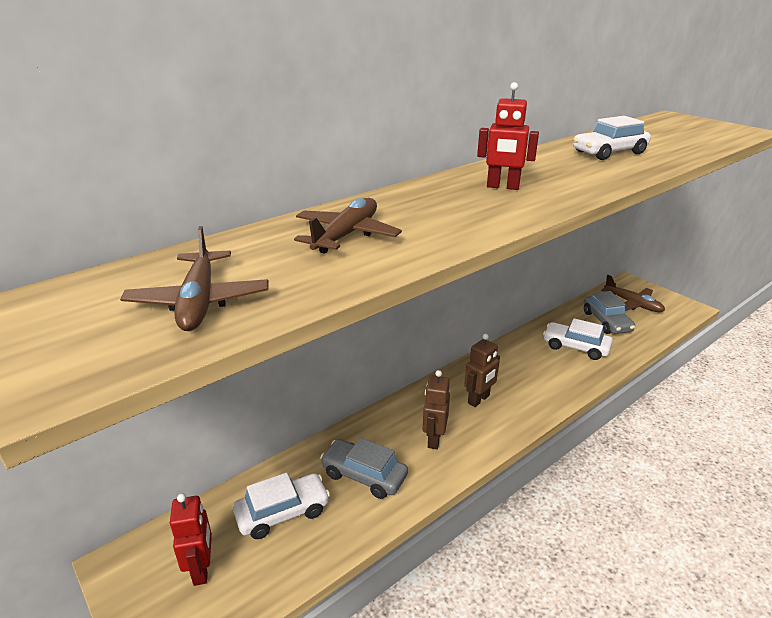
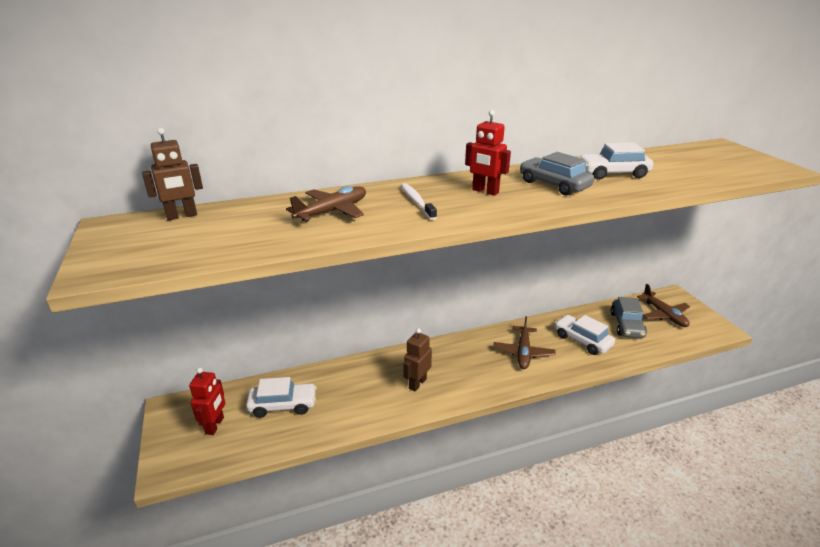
camera: 20 degrees right, 0 degrees up
brown plane [120,226,269,331] -> brown plane moved to [493,316,556,369]
grey car [320,438,408,499] -> grey car moved to [520,152,594,196]
brown robot [464,334,500,407] -> brown robot moved to [142,128,203,220]
none -> white toothbrush [401,183,437,220]

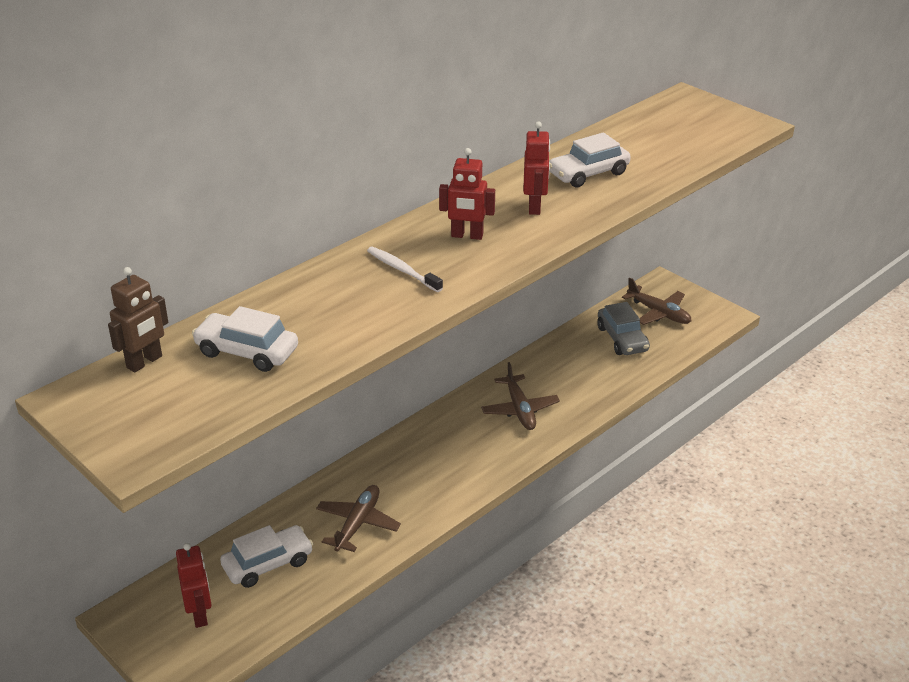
camera: 25 degrees left, 5 degrees up
brown plane [286,186,366,222] -> brown plane moved to [316,485,401,552]
brown robot [403,328,432,392] -> none
grey car [520,152,594,196] -> red robot [523,121,550,215]
white car [555,315,615,355] -> white car moved to [192,306,298,372]

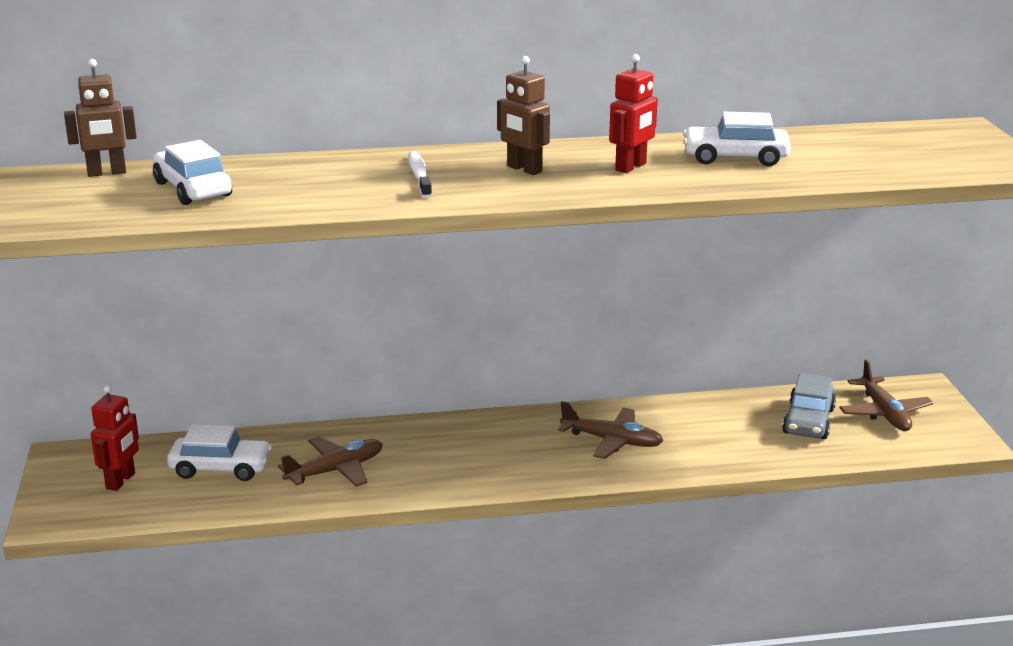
camera: 35 degrees right, 10 degrees down
red robot [439,148,495,240] -> brown robot [497,56,550,175]
brown plane [481,362,560,430] -> brown plane turned 90 degrees counterclockwise [558,401,664,459]

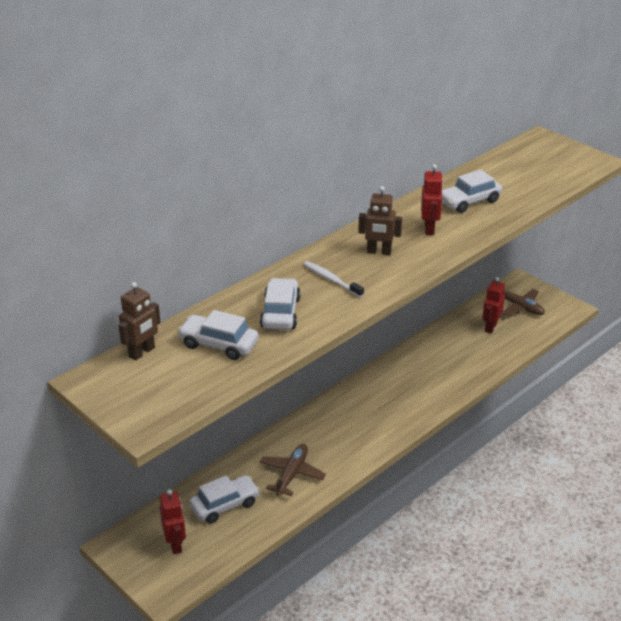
camera: 35 degrees left, 10 degrees up
brown plane [558,401,664,459] -> none
grey car [782,373,836,439] -> red robot [482,277,505,334]
none -> white car [260,278,301,330]

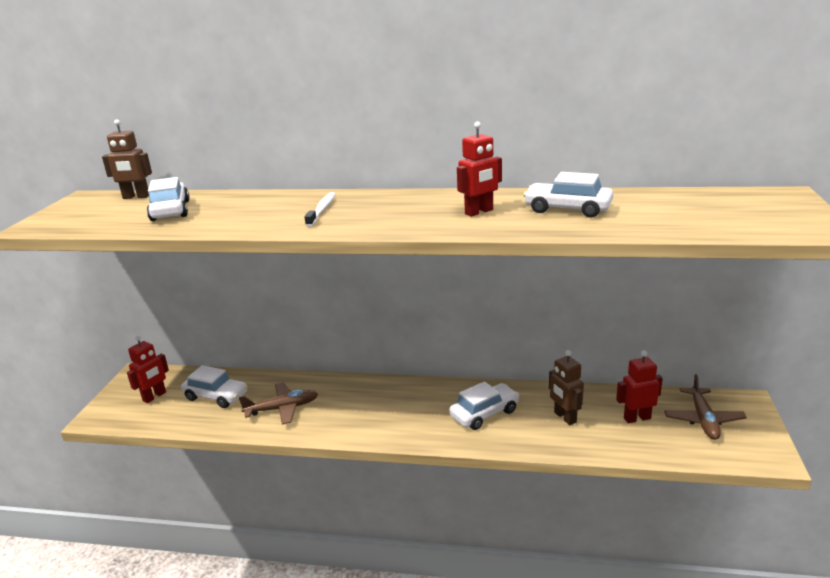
camera: 55 degrees right, 10 degrees down
white car [260,278,301,330] -> white car moved to [449,381,519,430]
brown robot [358,186,402,255] -> brown robot moved to [549,350,584,425]

